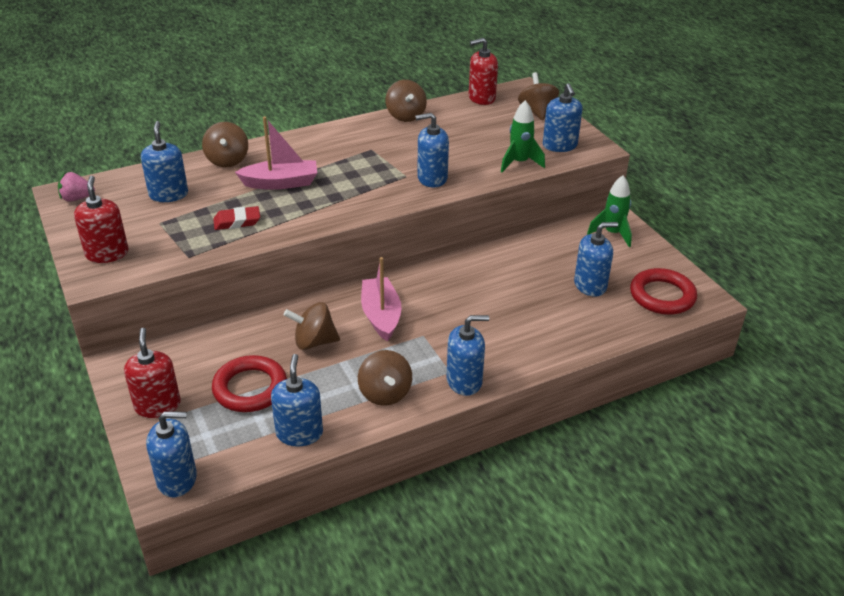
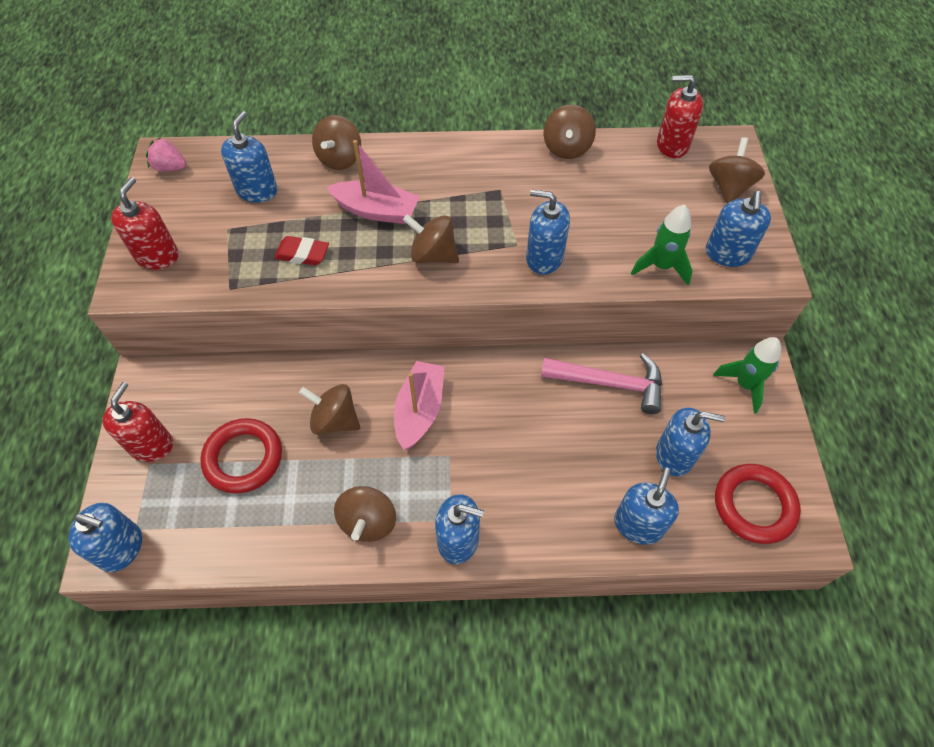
camera: 25 degrees right, 20 degrees up
blue soap dispenser [271,354,323,446] -> blue soap dispenser moved to [614,467,679,545]
none -> brown spinning top [403,214,459,263]
none -> pink hammer [541,353,662,414]

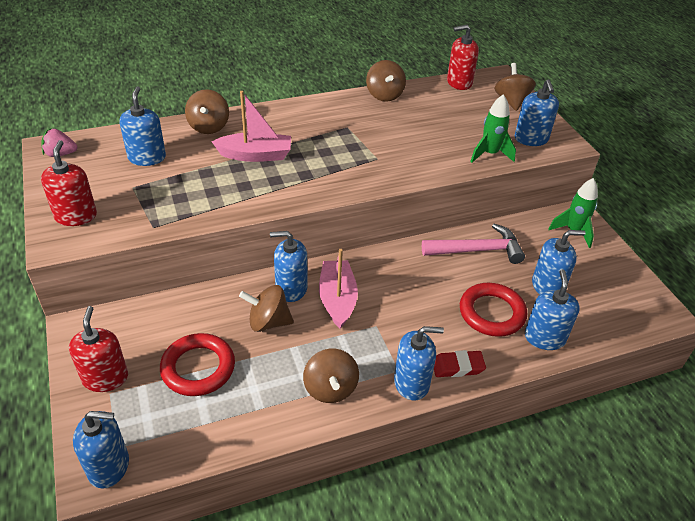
camera: 20 degrees left, 15 degrees down
red eraser [274,236,329,265] -> red eraser moved to [434,350,486,377]
brown spinning top [403,214,459,263] -> none
blue soap dispenser [526,189,570,274] -> blue soap dispenser moved to [270,231,307,302]
red ring [715,464,801,544] -> red ring moved to [460,283,527,337]

